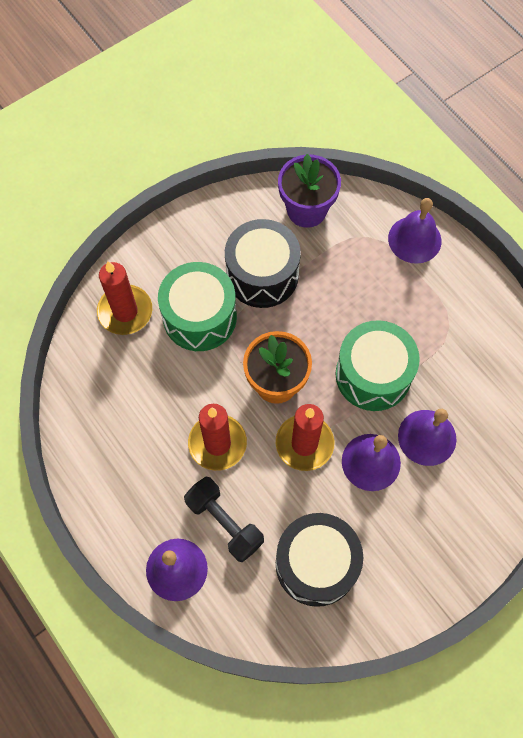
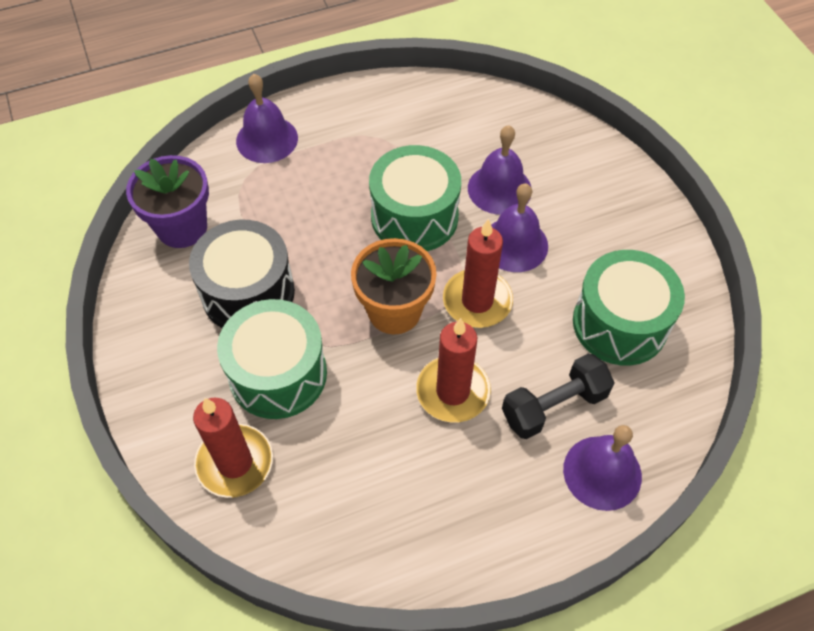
camera: 75 degrees left, 10 degrees down
black drum [276,513,363,607] -> green drum [573,250,685,366]

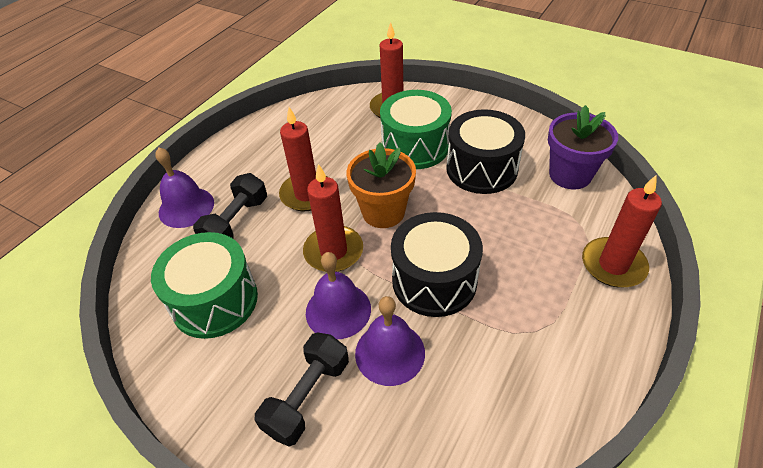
camera: 145 degrees right, 10 degrees down
purple bell [236,74,298,163] -> red candle [582,175,662,287]
green drum [369,145,461,251] -> black drum [391,212,483,317]
none -> black dumbbell [255,333,349,447]

